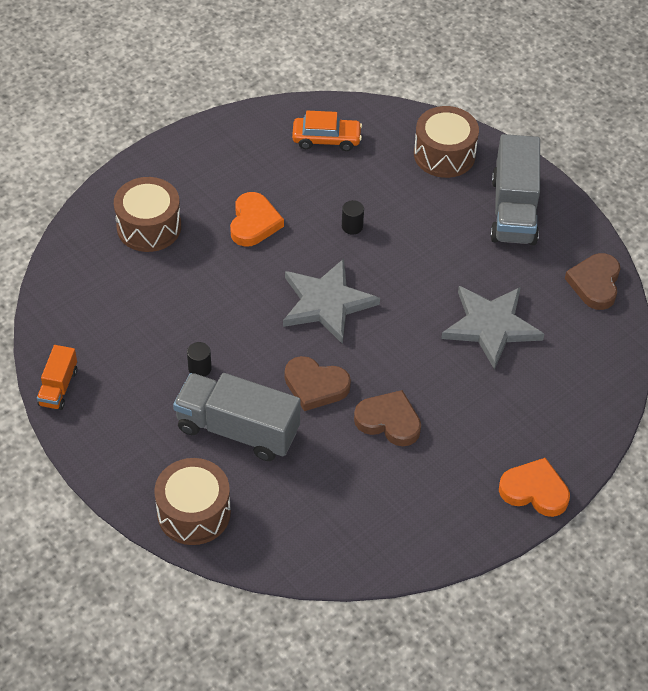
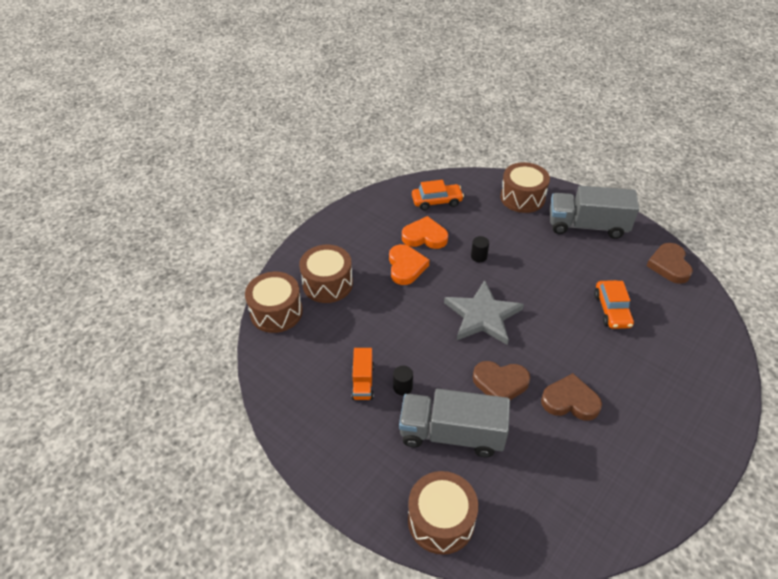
camera: 10 degrees left, 5 degrees down
orange truck [37,345,77,410] -> orange truck moved to [351,348,374,400]
grey star [441,286,544,370] -> orange car [594,280,634,329]
grey truck [490,134,540,245] -> grey truck turned 105 degrees clockwise [550,186,639,239]
orange heart [499,458,570,517] -> orange heart moved to [402,216,448,249]
none -> brown drum [245,272,303,333]

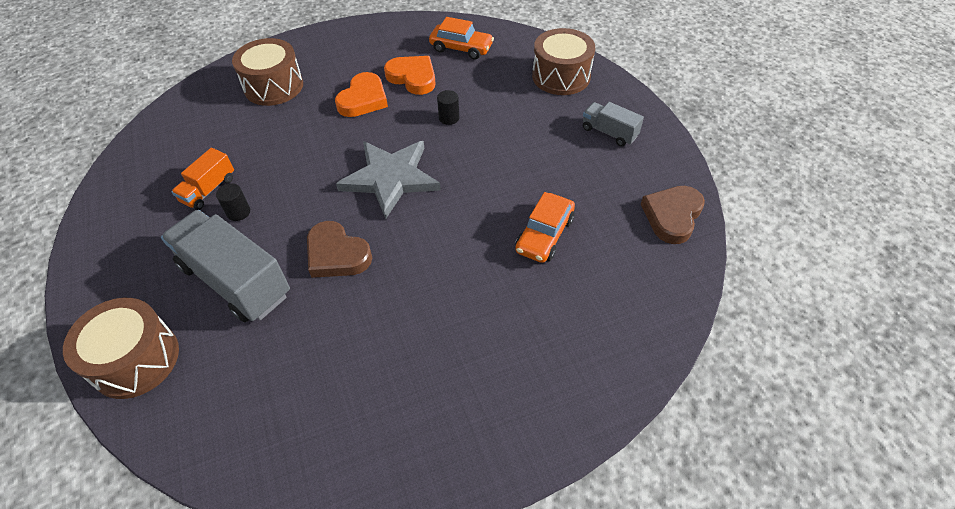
camera: 30 degrees right, 5 degrees up
brown drum [245,272,303,333] -> none
brown heart [541,373,602,421] -> none
grey truck [550,186,639,239] -> grey truck [583,102,644,146], size x0.52

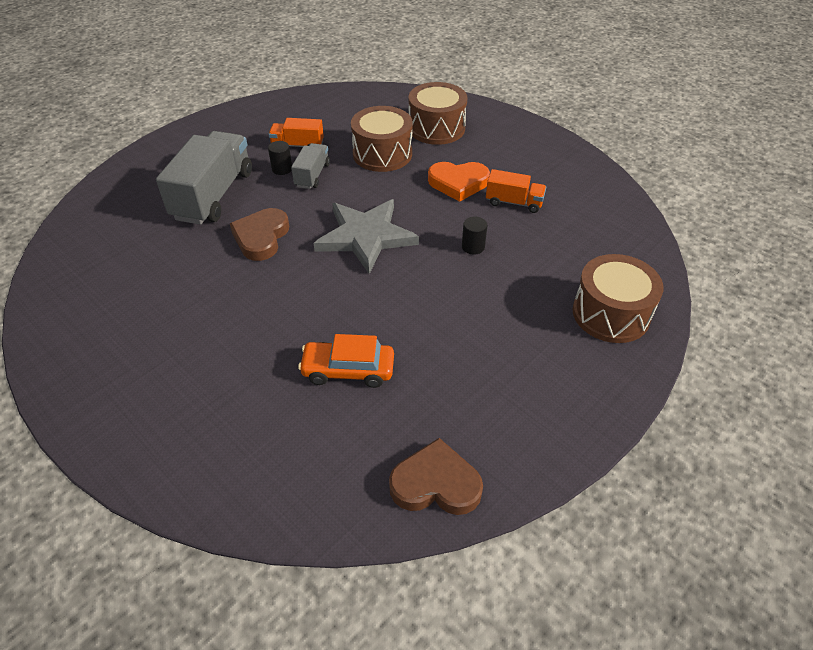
camera: 65 degrees right, 5 degrees down
brown drum [63,298,179,399] -> brown drum moved to [351,106,412,172]
orange heart [384,56,436,95] -> orange truck [486,169,546,213]
orange car [429,17,494,59] -> none
grey truck [583,102,644,146] -> grey truck moved to [291,143,330,189]

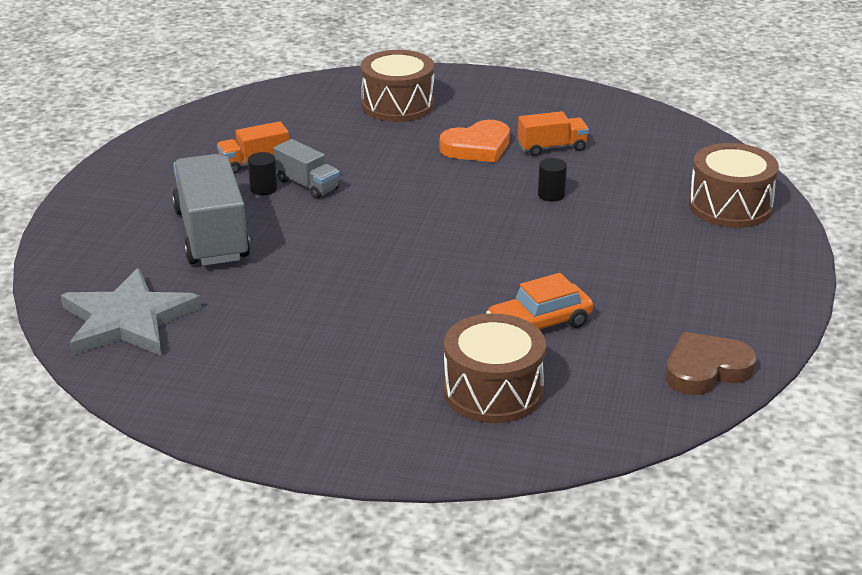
camera: 30 degrees left, 15 degrees down
brown heart [230,208,289,261] -> none
grey truck [291,143,330,189] -> grey truck turned 150 degrees clockwise [273,139,339,199]
grey star [313,199,419,274] -> grey star moved to [61,268,201,356]
brown drum [351,106,412,172] -> brown drum moved to [444,314,546,423]

